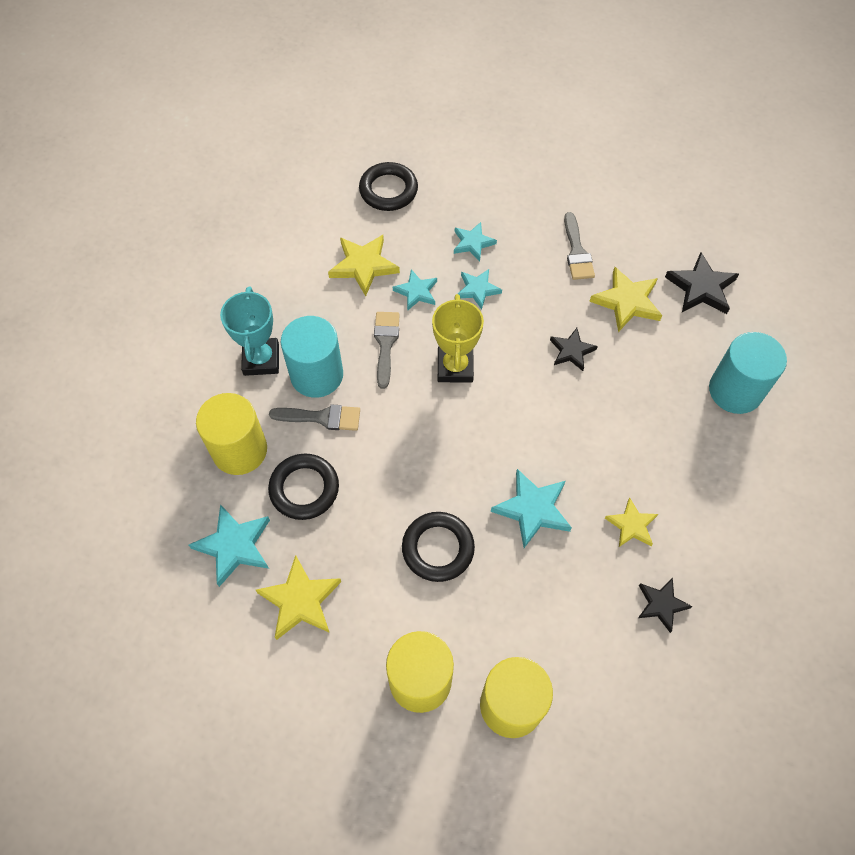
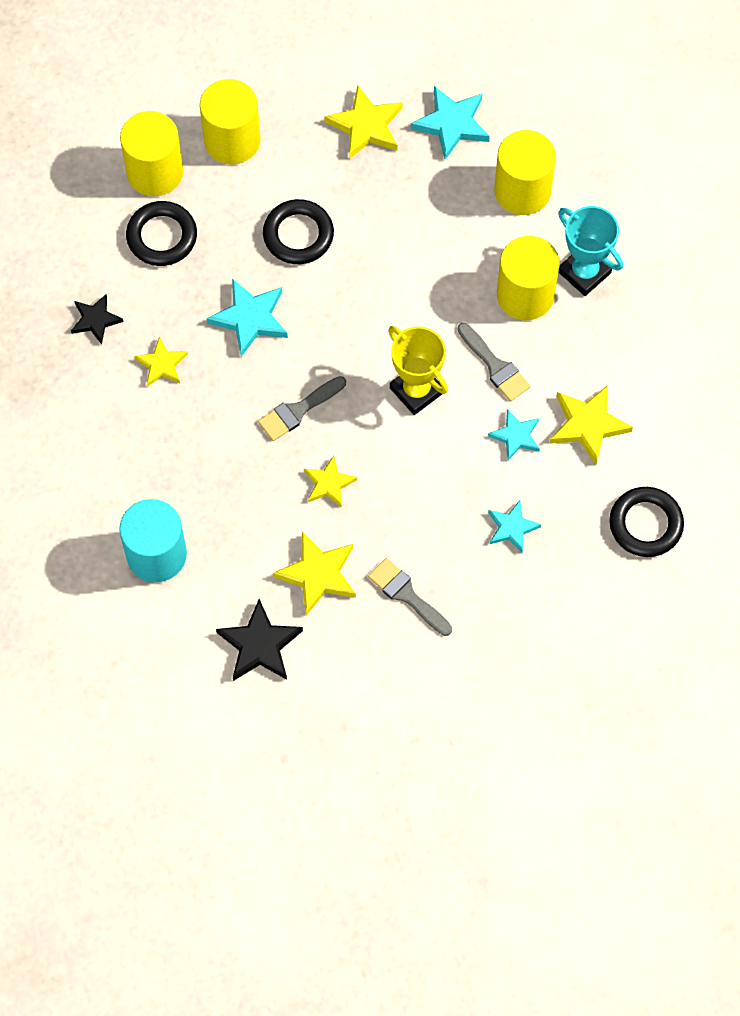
camera: 140 degrees right, 5 degrees up
black ring [268,453,339,520] -> black ring moved to [126,201,197,266]
grey brush [269,404,360,431] -> grey brush moved to [258,376,346,441]
turquoise cylinder [281,316,343,398] -> yellow cylinder [497,236,560,320]
turquoise star [458,269,502,310] -> none
black star [550,328,598,371] -> yellow star [304,456,357,507]

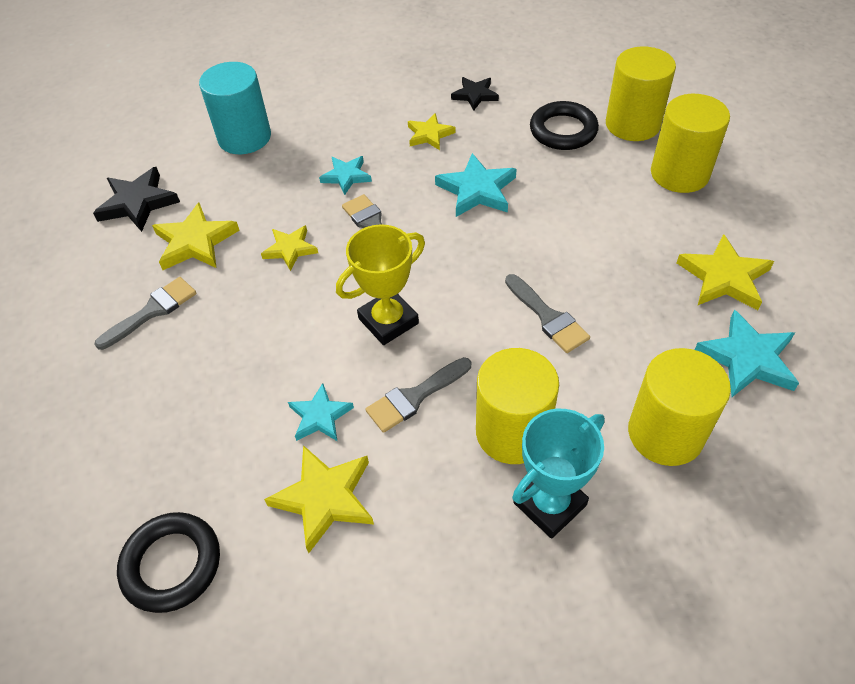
camera: 95 degrees right, 15 degrees down
black ring [263,199,334,264] -> none
turquoise star [488,500,541,553] -> turquoise star moved to [319,156,372,195]
none -> grey brush [505,274,590,353]

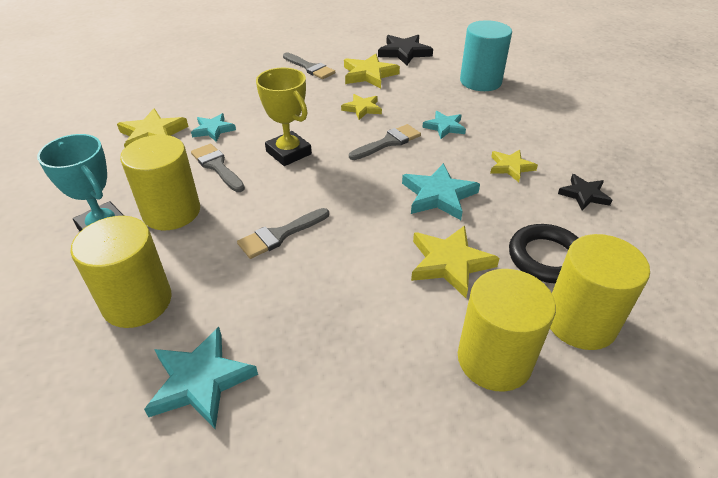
camera: 85 degrees right, 10 degrees down
black ring [117,512,220,613] -> none
yellow star [677,234,774,310] -> yellow star moved to [411,225,500,298]

